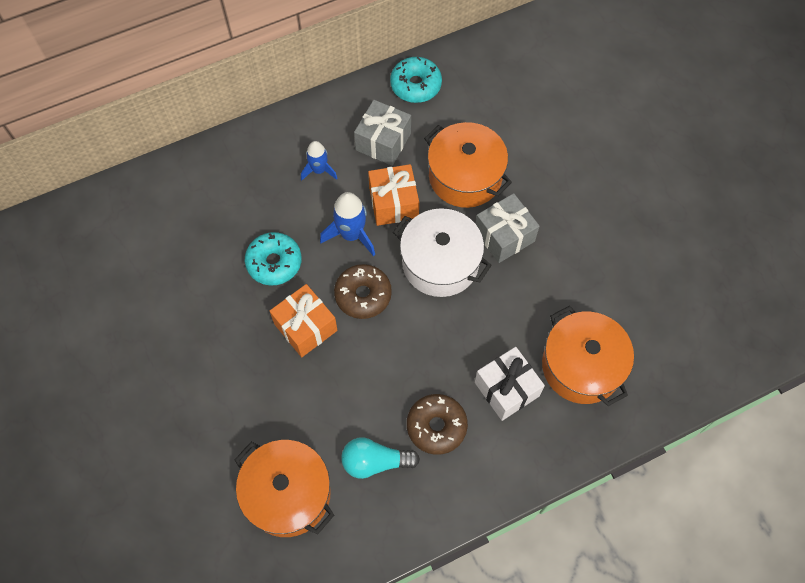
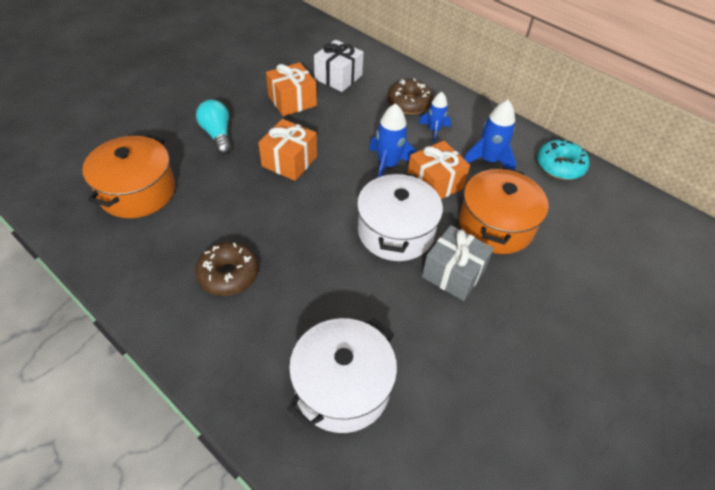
camera: 65 degrees right, 15 degrees down
turquoise donut [245,232,302,285] -> none
brown donut [334,264,392,319] -> brown donut moved to [387,79,433,114]
turquoise light bulb [341,437,420,479] -> turquoise light bulb moved to [196,99,232,154]
grey gift [354,100,411,166] -> blue rocket [464,100,516,170]
white gift [475,347,545,421] -> white gift moved to [314,40,364,92]
orange pot [542,306,634,406] -> white pot [287,318,397,433]
none -> orange gift [266,62,317,116]

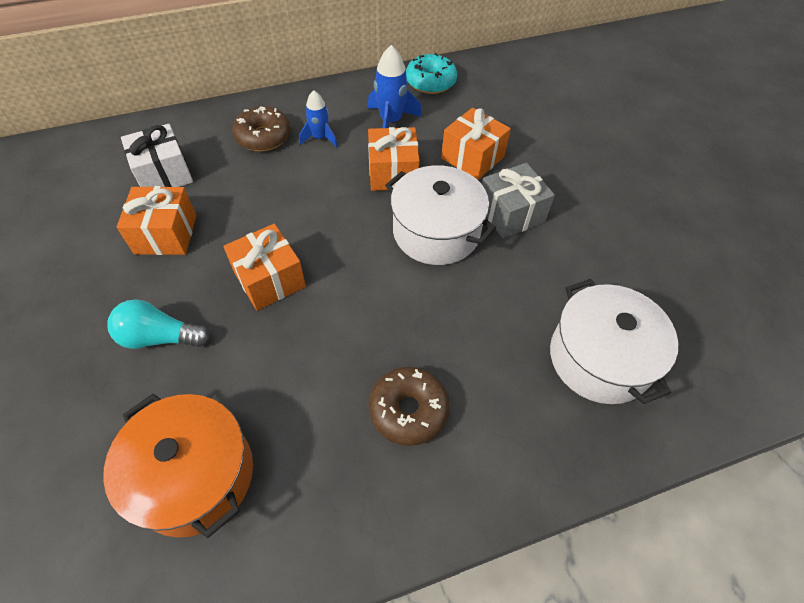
camera: 60 degrees left, 5 degrees up
blue rocket [369,103,417,178] -> none
orange pot [459,167,549,254] -> orange gift [441,108,511,180]

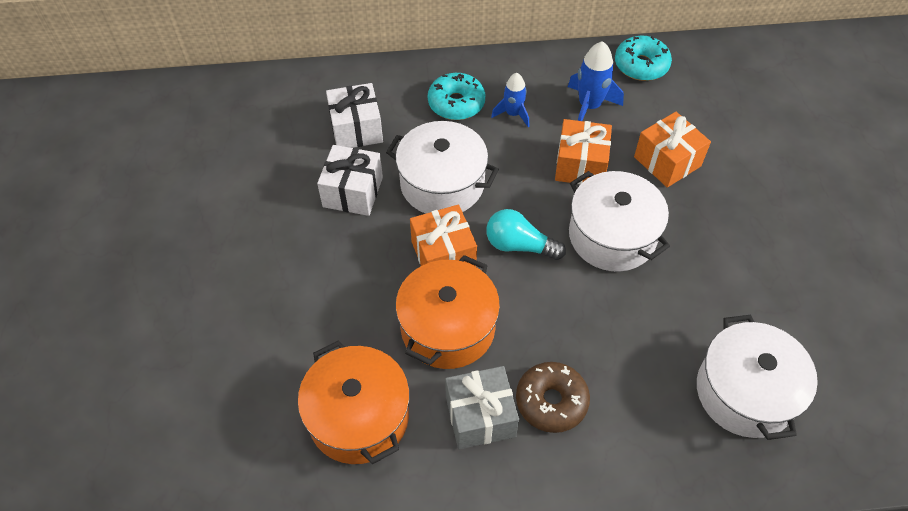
camera: 15 degrees right, 0 degrees up
turquoise light bulb [107,300,210,349] -> turquoise light bulb moved to [486,209,566,260]
orange gift [117,186,196,255] -> white gift [317,145,383,216]
brown donut [232,106,291,151] -> turquoise donut [428,73,485,120]
grey gift [482,163,555,239] -> grey gift moved to [445,366,519,449]
none -> white pot [386,121,499,214]
none -> orange pot [395,255,500,369]

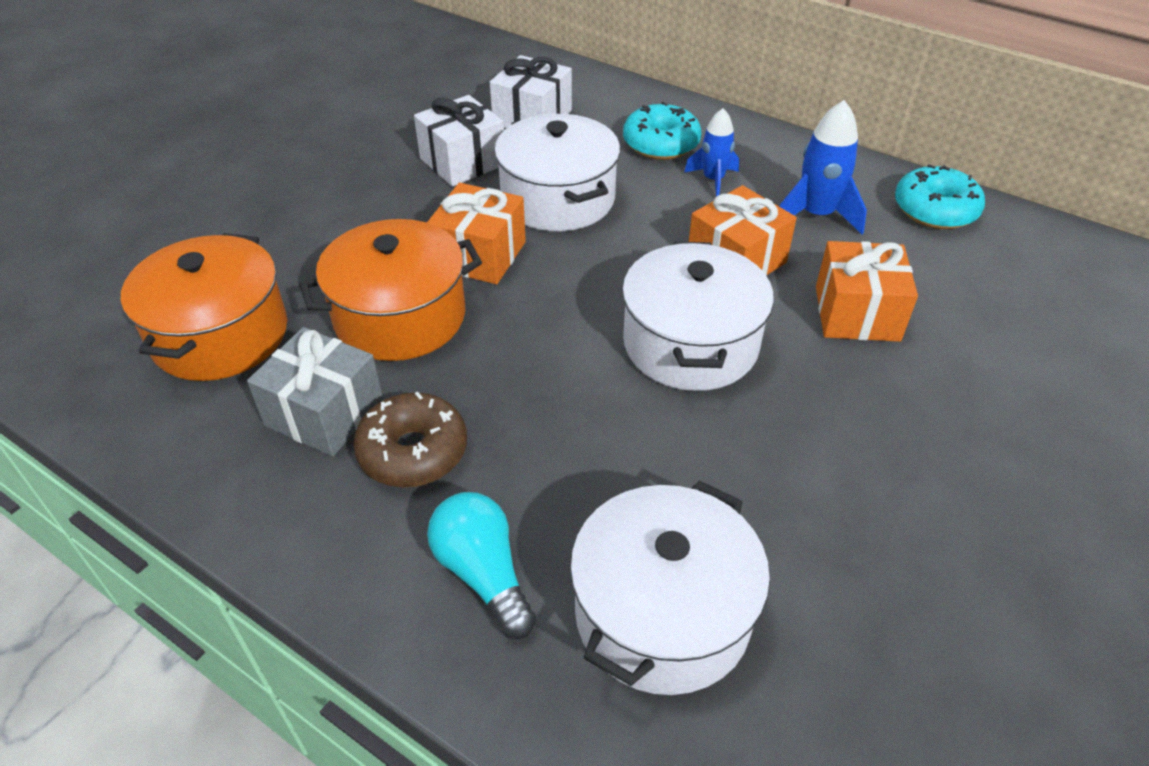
camera: 40 degrees right, 10 degrees down
turquoise light bulb [486,209,566,260] -> turquoise light bulb moved to [427,492,536,639]

